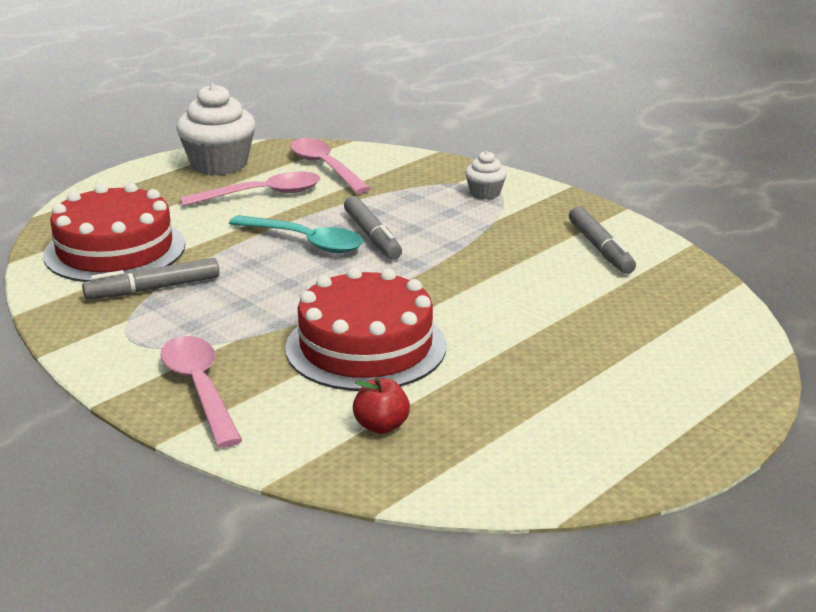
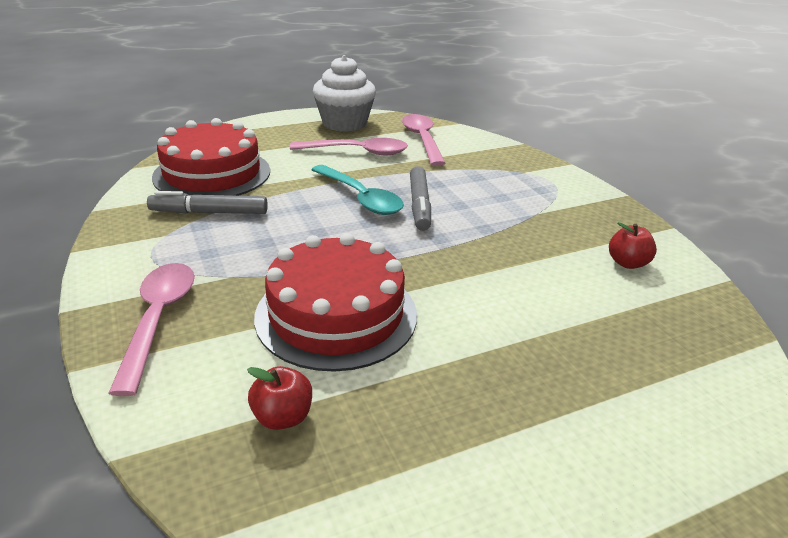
camera: 20 degrees right, 5 degrees up
white cupcake [465,151,507,199] -> none
grey marker [569,206,636,274] -> red apple [609,222,657,269]

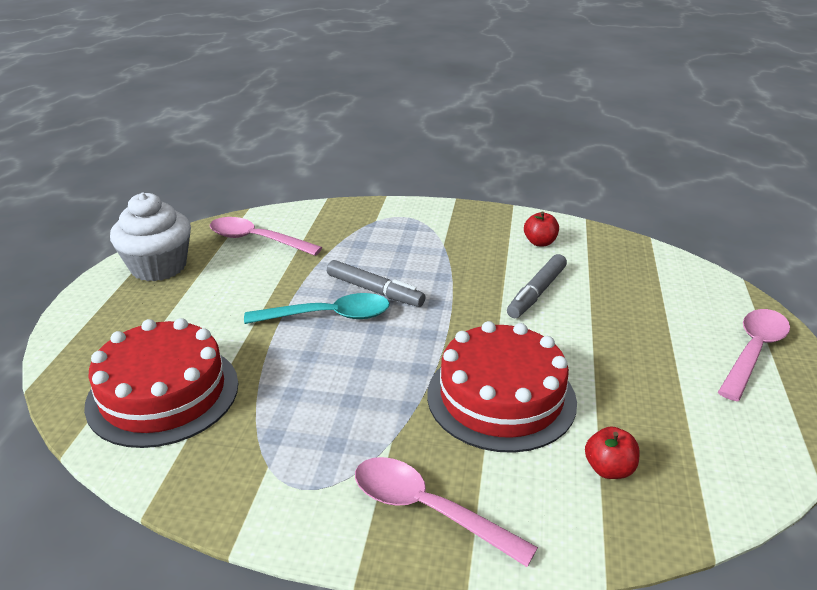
camera: 55 degrees left, 0 degrees up
grey marker [147,191,268,214] -> grey marker moved to [507,254,567,318]
pink spoon [290,138,408,155] -> pink spoon moved to [718,309,790,401]

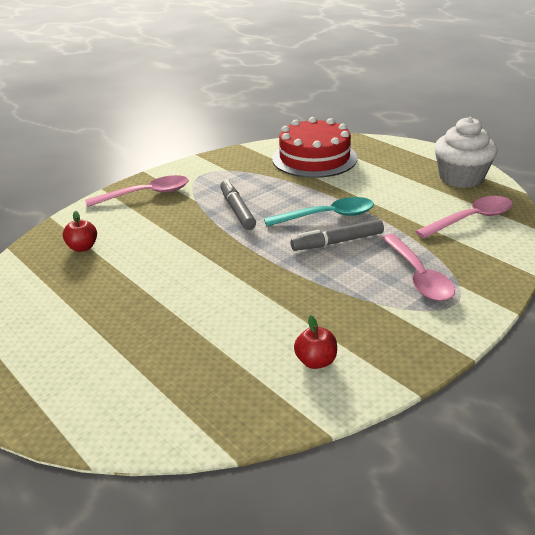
camera: 130 degrees right, 0 degrees up
turquoise spoon [244,293,390,324] -> turquoise spoon turned 135 degrees counterclockwise [264,197,374,226]
red cake [427,321,577,453] -> none
grey marker [507,254,567,318] -> grey marker moved to [220,179,256,230]
pink spoon [718,309,790,401] -> pink spoon moved to [382,234,455,301]

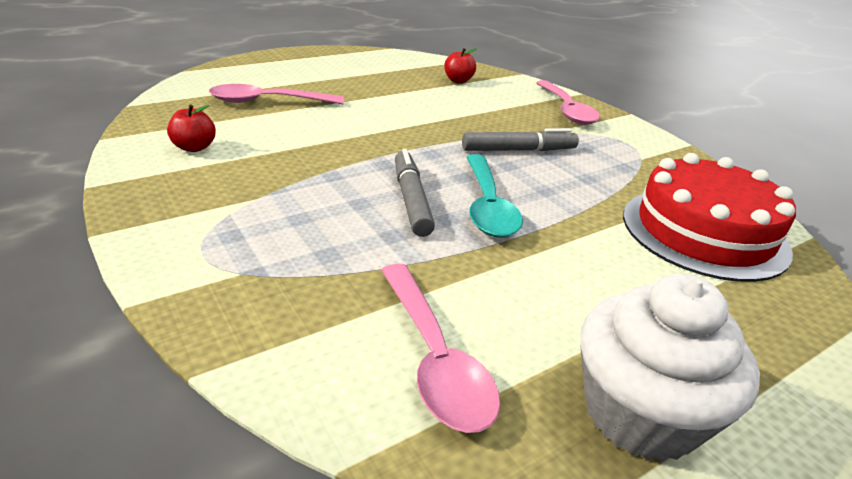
camera: 95 degrees right, 0 degrees up
pink spoon [382,234,455,301] -> pink spoon moved to [209,84,344,104]

